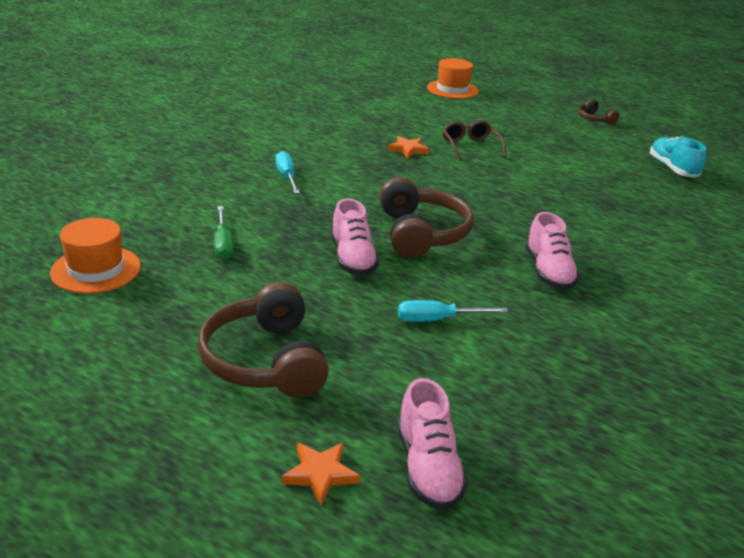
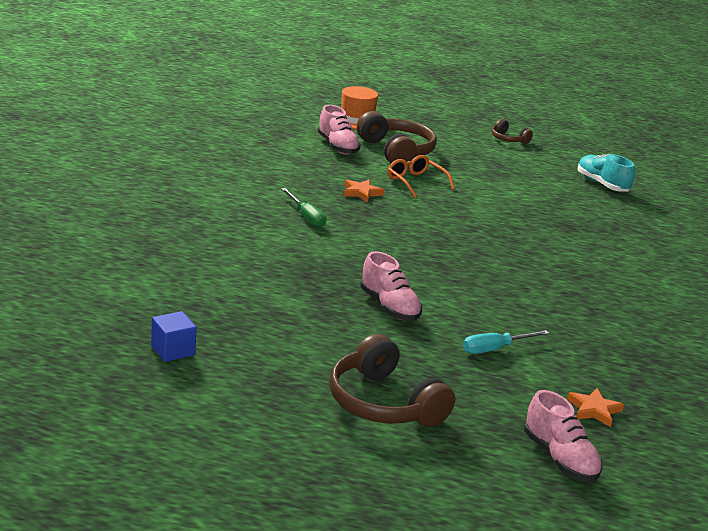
camera: 20 degrees left, 5 degrees down
orange hat [50,218,141,294] -> blue cube [151,311,197,362]
green screwdriver [214,206,234,260] -> green screwdriver moved to [281,188,327,228]
turquoise screwdriver [275,151,300,194] -> none
orange star [282,442,360,505] -> orange star moved to [567,388,624,427]
brown headphones [379,177,474,258] -> brown headphones moved to [357,111,437,163]
brown glasses [442,120,506,160] -> orange glasses [387,155,455,198]
pink shoe [525,212,580,290] -> pink shoe moved to [318,105,361,155]

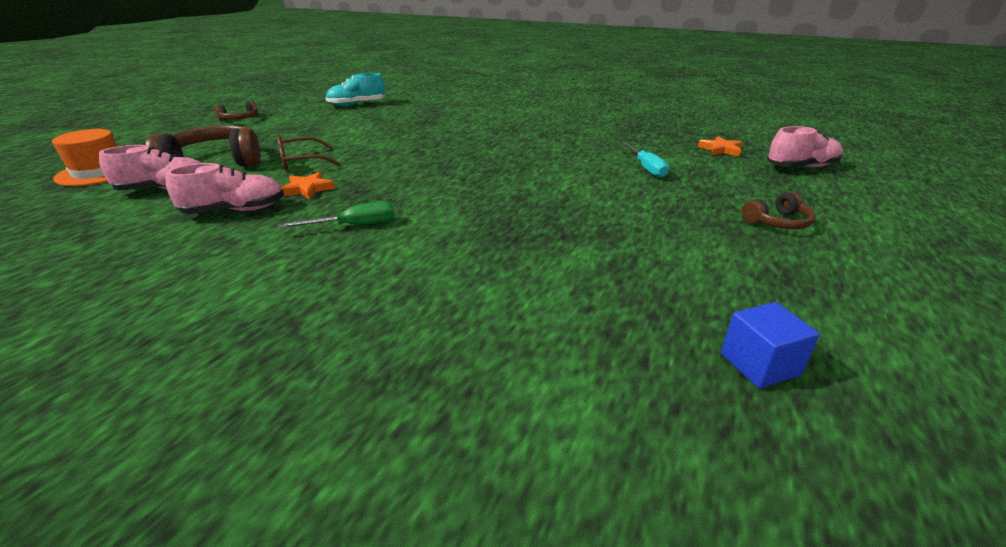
camera: 75 degrees left, 5 degrees up
brown headphones [330,334,455,427] -> brown headphones [742,191,815,229], size x0.51
pink shoe [360,251,422,321] -> pink shoe moved to [166,163,284,214]
orange glasses [387,155,455,198] -> brown glasses [277,135,341,171]

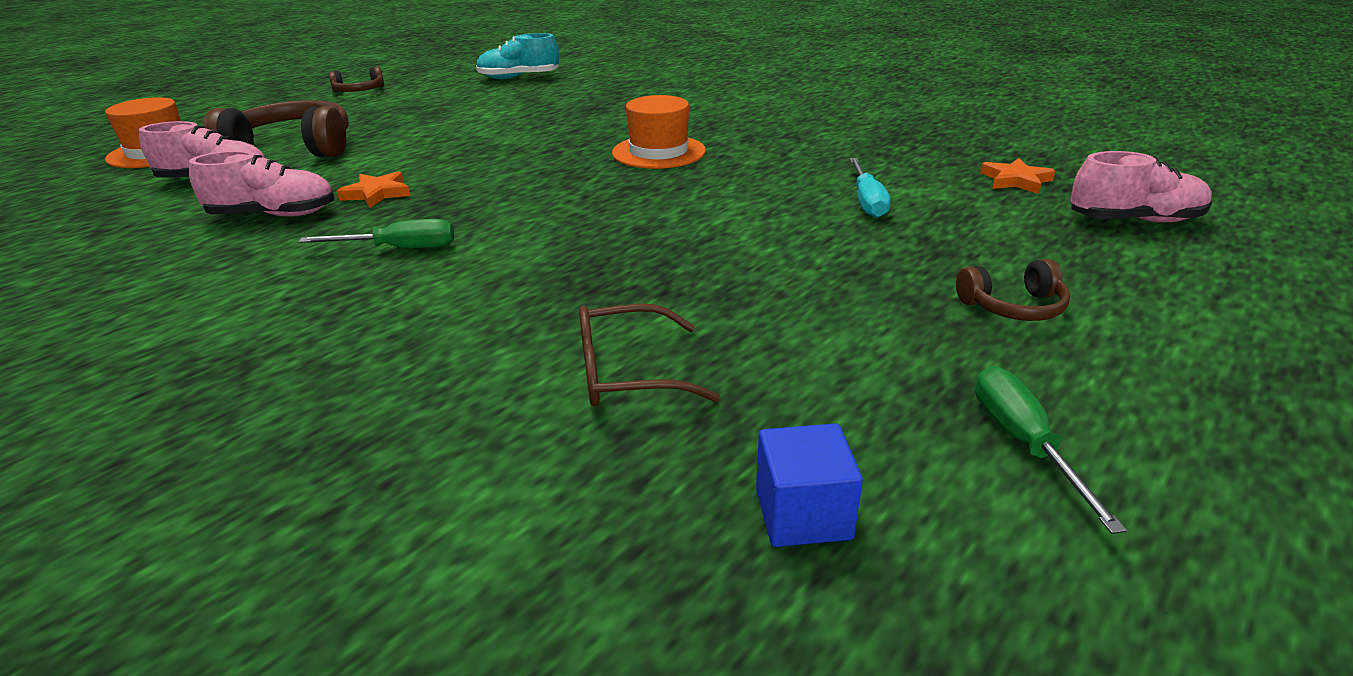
camera: 15 degrees right, 0 degrees up
brown glasses [277,135,341,171] -> brown glasses moved to [579,304,720,406]
none -> orange hat [612,95,706,169]
none -> green screwdriver [975,366,1127,534]

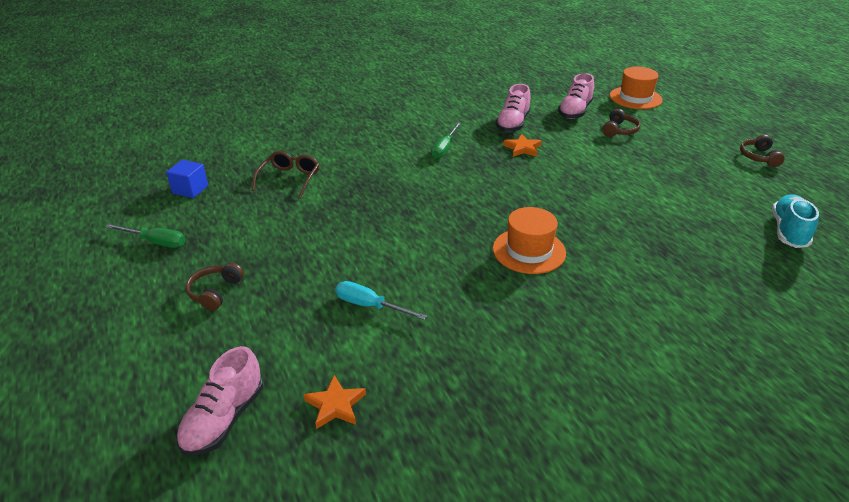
camera: 115 degrees right, 5 degrees up
brown headphones [203,100,349,157] -> brown headphones [603,109,641,137], size x0.51

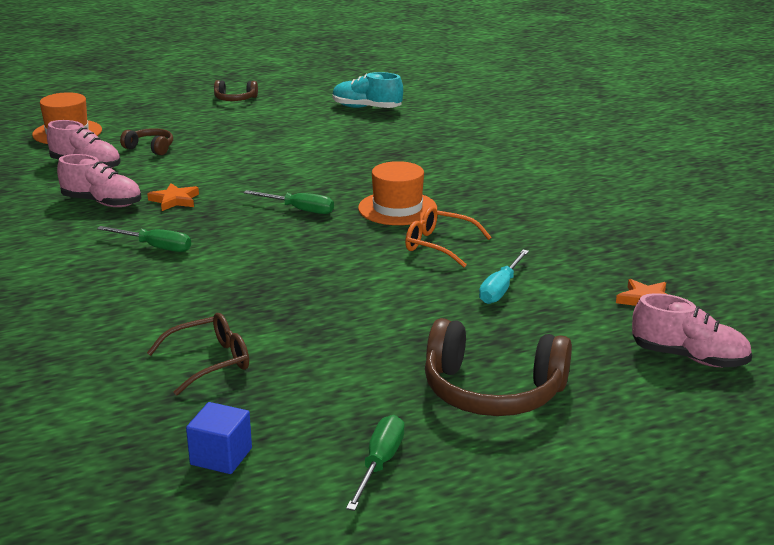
camera: 90 degrees left, 10 degrees down
brown headphones [186,262,244,311] -> brown headphones [425,318,572,416], size x1.95
brown glasses [252,151,319,199] -> brown glasses turned 135 degrees clockwise [147,313,249,395]
none -> green screwdriver [244,190,334,214]
none -> orange glasses [405,206,491,267]

